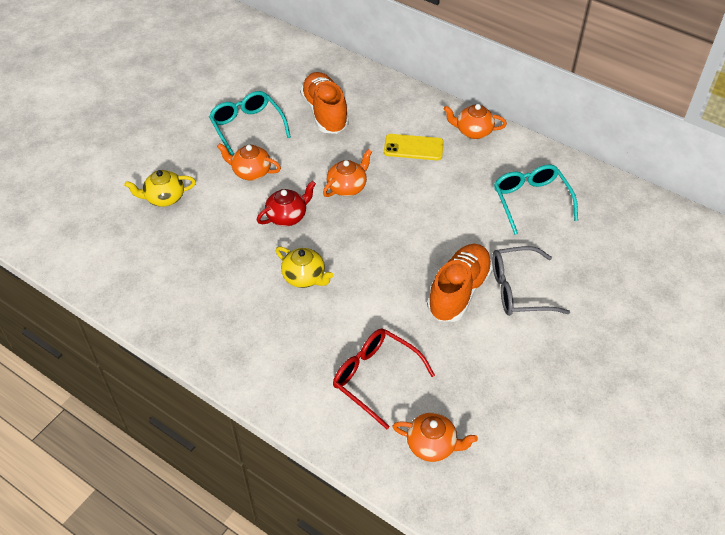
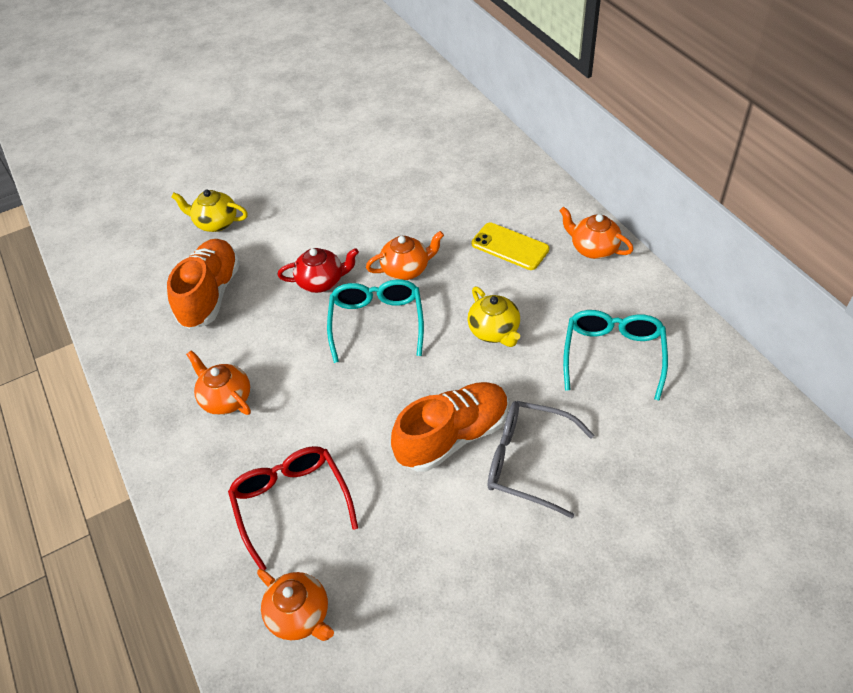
camera: 30 degrees right, 0 degrees up
turquoise glasses [209,91,291,155] -> turquoise glasses moved to [327,279,424,363]
orange teapot [217,143,281,181] -> orange teapot moved to [186,350,251,415]
yellow teapot [276,246,334,288] -> yellow teapot moved to [468,287,520,347]
orange shoe [300,72,349,134] -> orange shoe moved to [167,239,240,330]

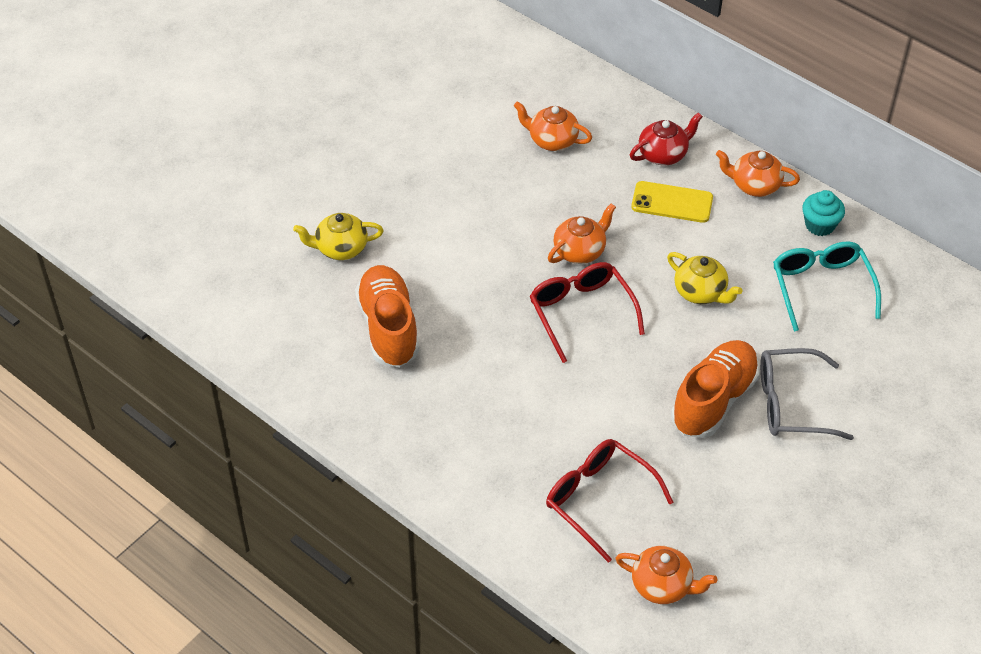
camera: 25 degrees left, 0 degrees up
orange teapot [186,350,251,415] -> orange teapot moved to [514,101,592,151]
red teapot [278,248,359,293] -> red teapot moved to [630,112,703,165]
turquoise glasses [327,279,424,363] -> red glasses [530,262,645,363]
none -> turquoise cupcake [802,190,845,236]

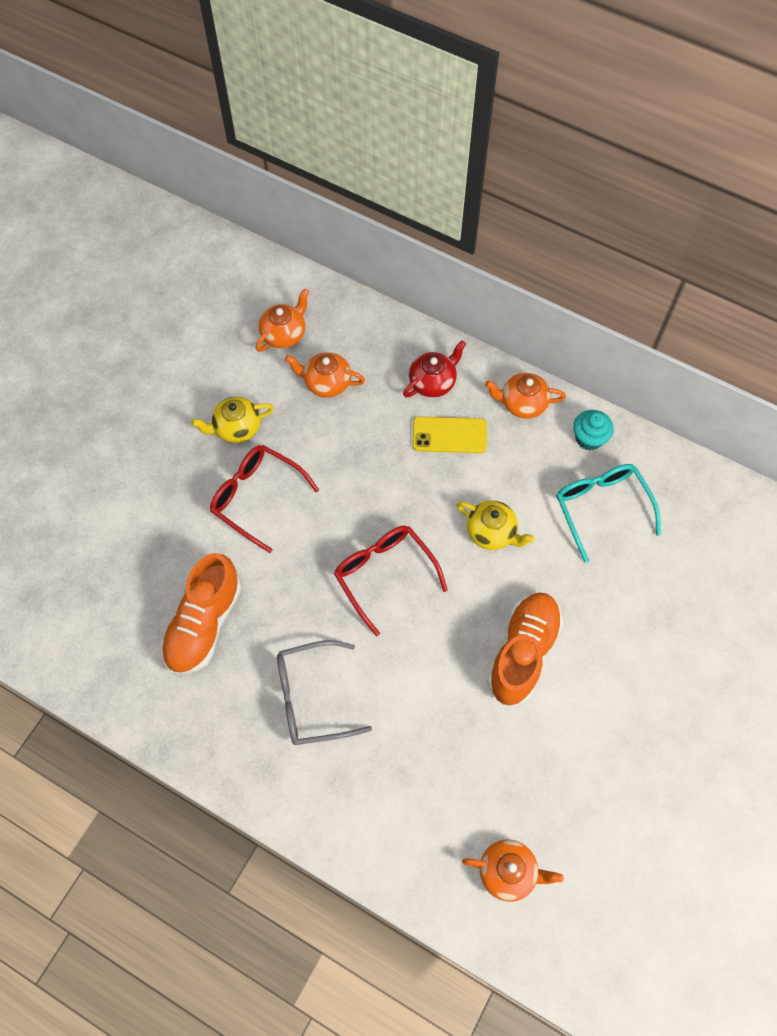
camera: 10 degrees left, 15 degrees up
yellow teapot [293,213,384,260] -> yellow teapot moved to [191,397,274,443]
orange shoe [355,265,419,367] -> orange shoe turned 135 degrees counterclockwise [161,553,241,675]
red glasses [546,439,674,563] -> red glasses moved to [210,445,319,553]
orange teapot [548,203,616,264] -> orange teapot moved to [256,289,309,352]
grey glasses [760,348,854,440] -> grey glasses moved to [277,640,372,745]

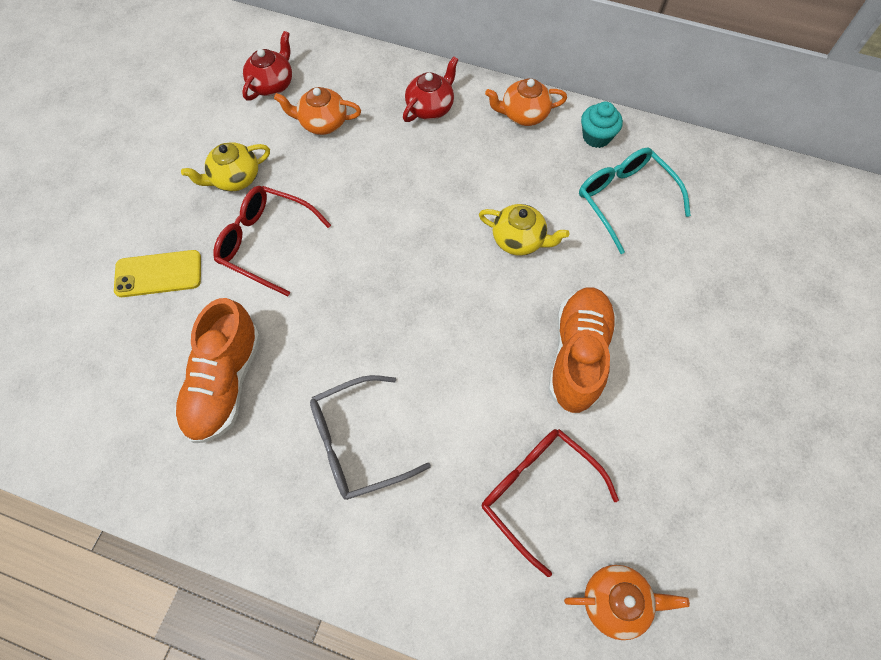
camera: 10 degrees left, 0 degrees up
orange teapot [256,289,309,352] -> red teapot [242,31,292,101]
red glasses [334,525,448,636] -> red glasses moved to [482,429,619,577]
yellow phone [412,416,487,453] -> yellow phone moved to [114,250,201,297]

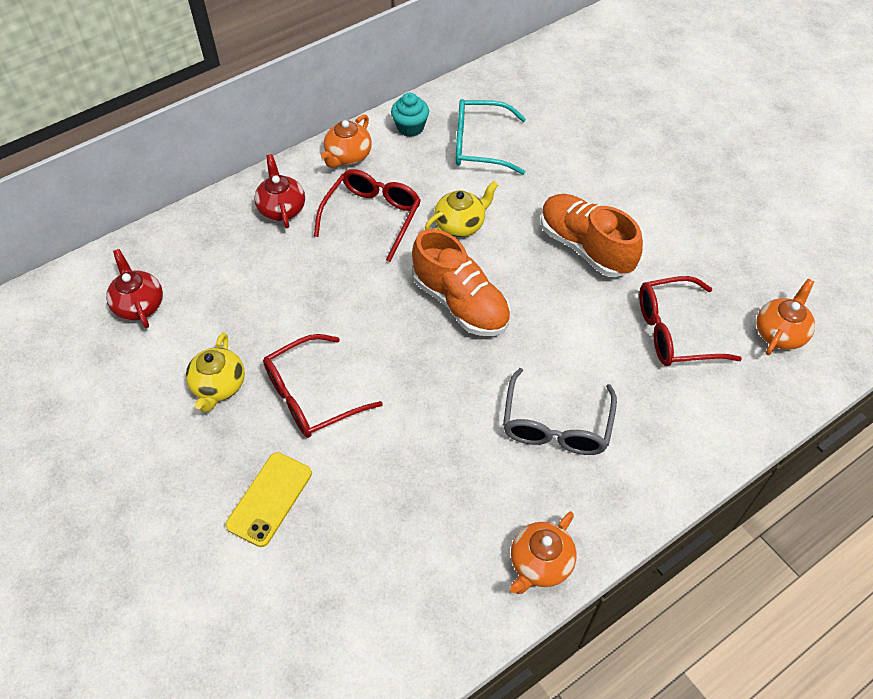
camera: 55 degrees left, 10 degrees down
orange shoe [175,298,261,443] -> orange shoe moved to [412,229,511,336]
orange teapot [274,87,361,135] -> orange teapot moved to [510,512,576,594]
none -> red glasses [314,169,421,262]

